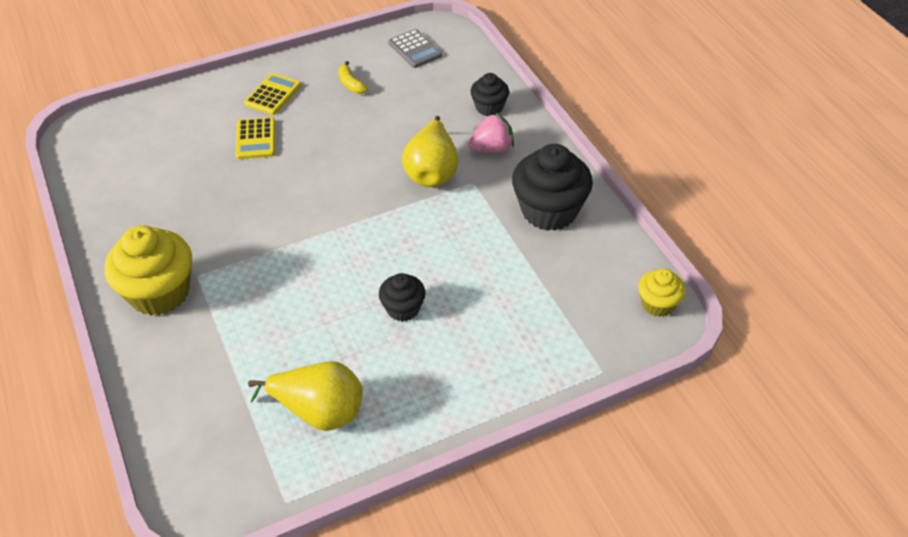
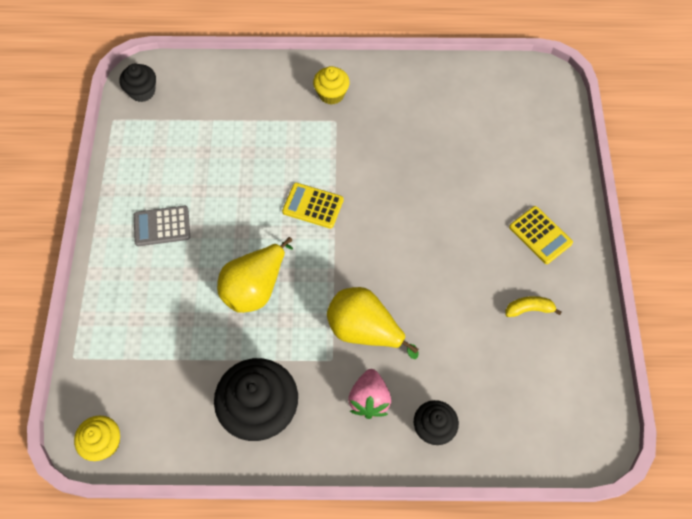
camera: 115 degrees right, 15 degrees up
yellow cupcake [104,225,192,316] -> yellow cupcake [313,66,350,105], size x0.54
yellow calculator [236,117,275,159] -> yellow calculator moved to [282,183,344,229]
yellow pear [248,361,363,431] -> yellow pear moved to [217,237,293,313]
black cupcake [379,273,426,322] -> black cupcake moved to [120,64,156,102]
grey calculator [388,29,442,68] -> grey calculator moved to [134,206,190,246]

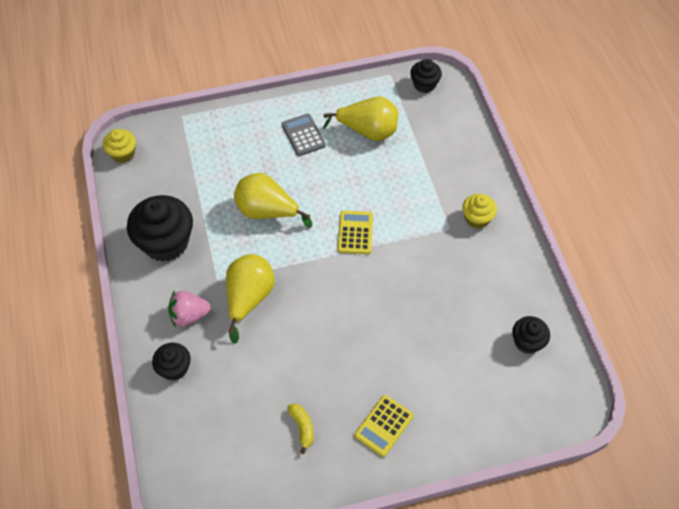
camera: 75 degrees right, 5 degrees down
none -> yellow pear [323,97,398,141]
none -> black cupcake [512,316,550,354]

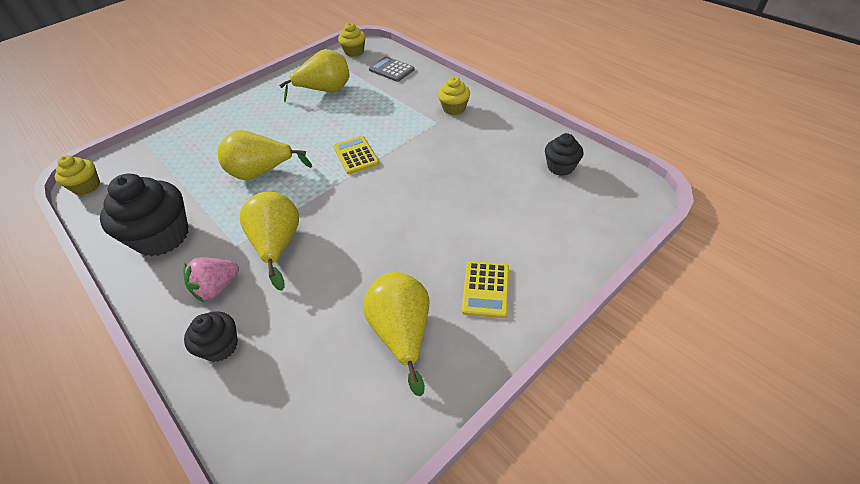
camera: 25 degrees left, 10 degrees down
grey calculator [282,114,326,156] -> grey calculator moved to [369,56,415,82]
yellow banana [287,403,314,454] -> yellow pear [363,272,430,396]
black cupcake [410,59,442,93] -> yellow cupcake [338,23,366,57]

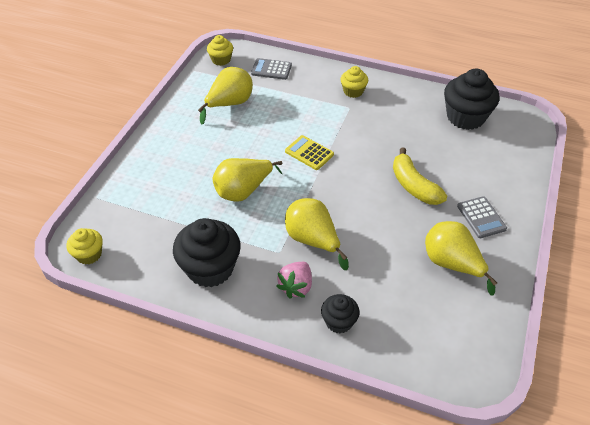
camera: 30 degrees left, 0 degrees up
yellow calculator [462,261,509,318] -> grey calculator [457,196,507,238]
black cupcake [545,133,583,176] -> black cupcake [444,69,499,130], size x1.84
none -> yellow banana [393,148,447,205]

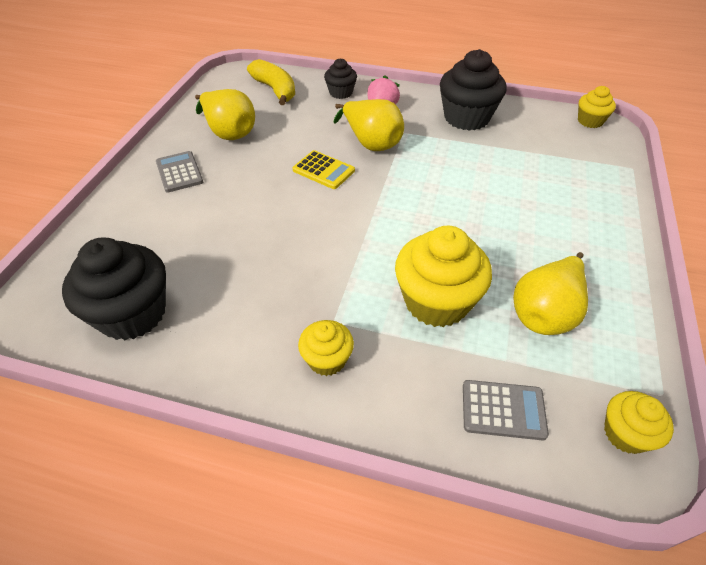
camera: 175 degrees right, 0 degrees up
yellow pear [212,158,282,202] -> none
yellow calculator [285,135,334,170] -> yellow calculator moved to [292,150,355,189]
yellow banana [393,148,447,205] -> yellow banana moved to [247,59,295,105]
none -> yellow cupcake [395,226,492,327]

